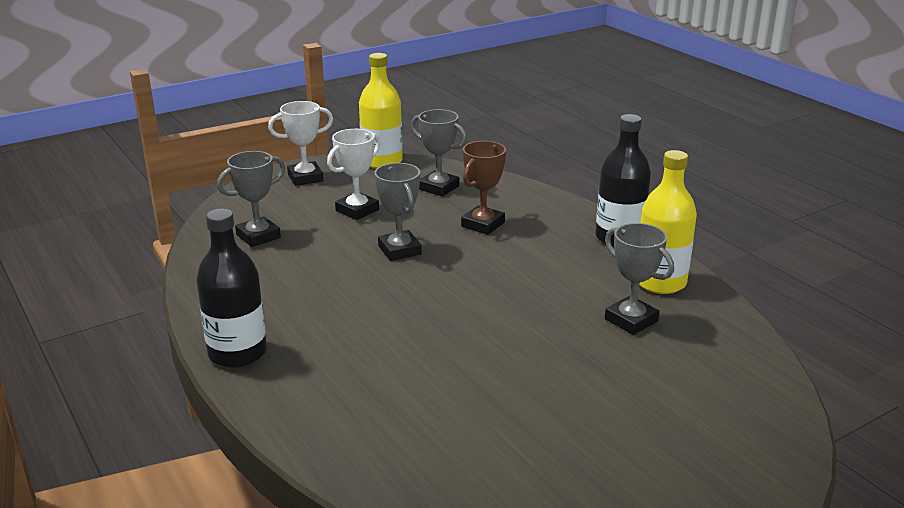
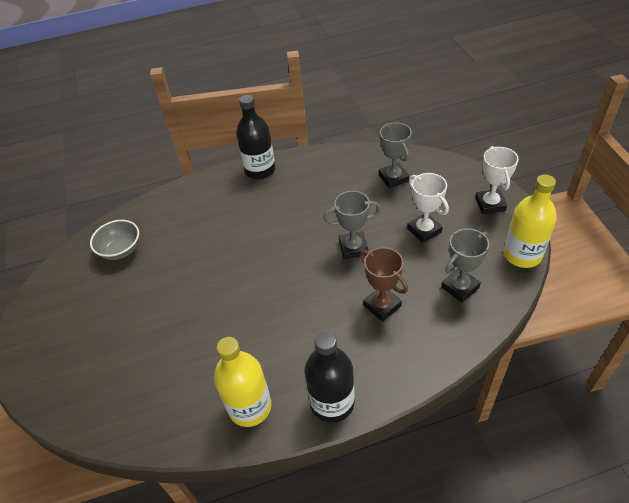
camera: 110 degrees right, 20 degrees up
grey trophy [605,223,674,335] -> none
none -> grey bowl [90,220,139,260]

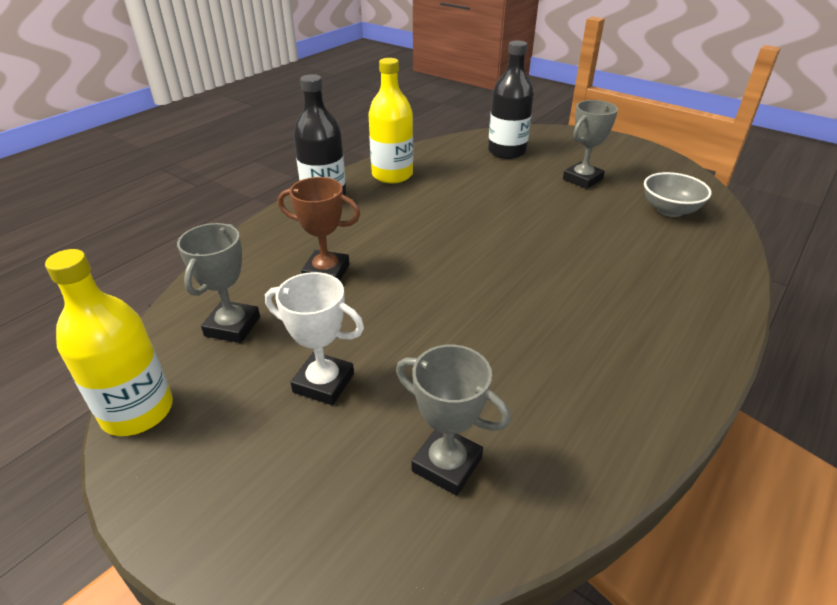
camera: 140 degrees right, 10 degrees down
black bottle [236,95,275,179] -> black bottle moved to [488,40,534,159]
grey trophy [323,191,381,259] -> grey trophy moved to [563,100,618,189]
white trophy [475,146,519,214] -> none

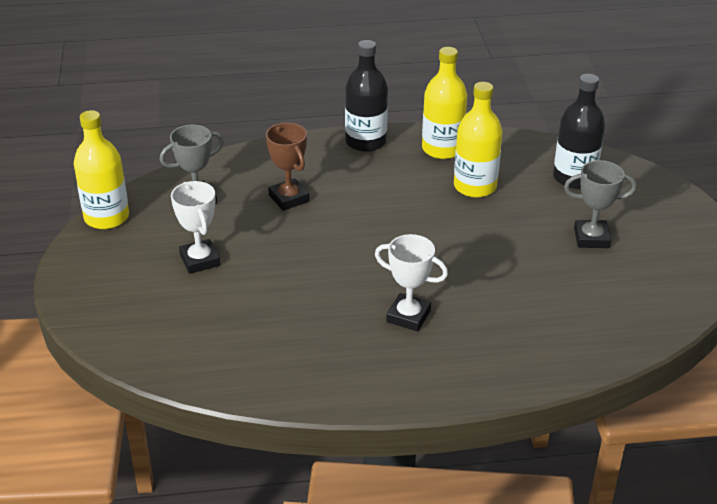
camera: 45 degrees right, 0 degrees up
grey trophy [396,345,511,496] -> none
grey bowl [644,172,711,217] -> none
none -> white trophy [375,234,448,331]
none -> yellow bottle [454,82,503,198]

